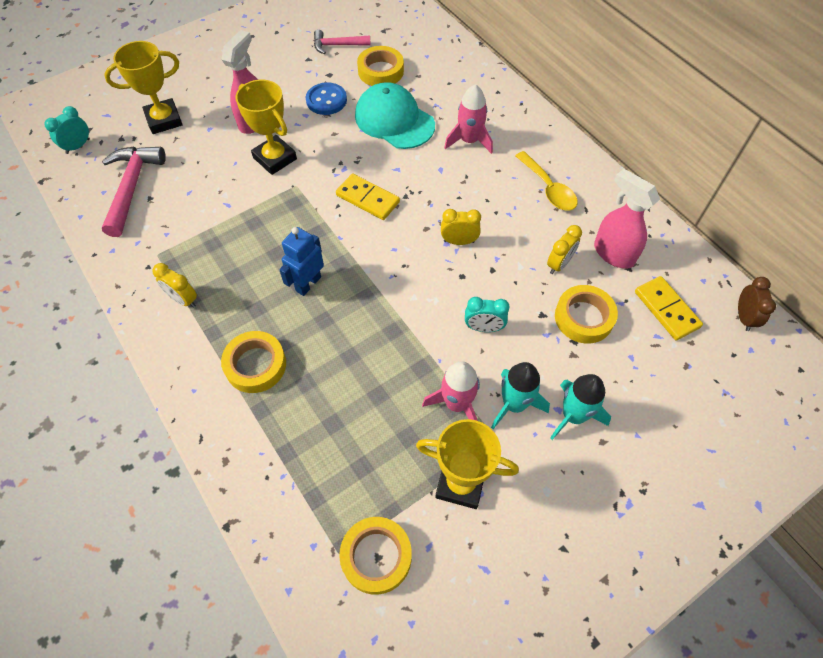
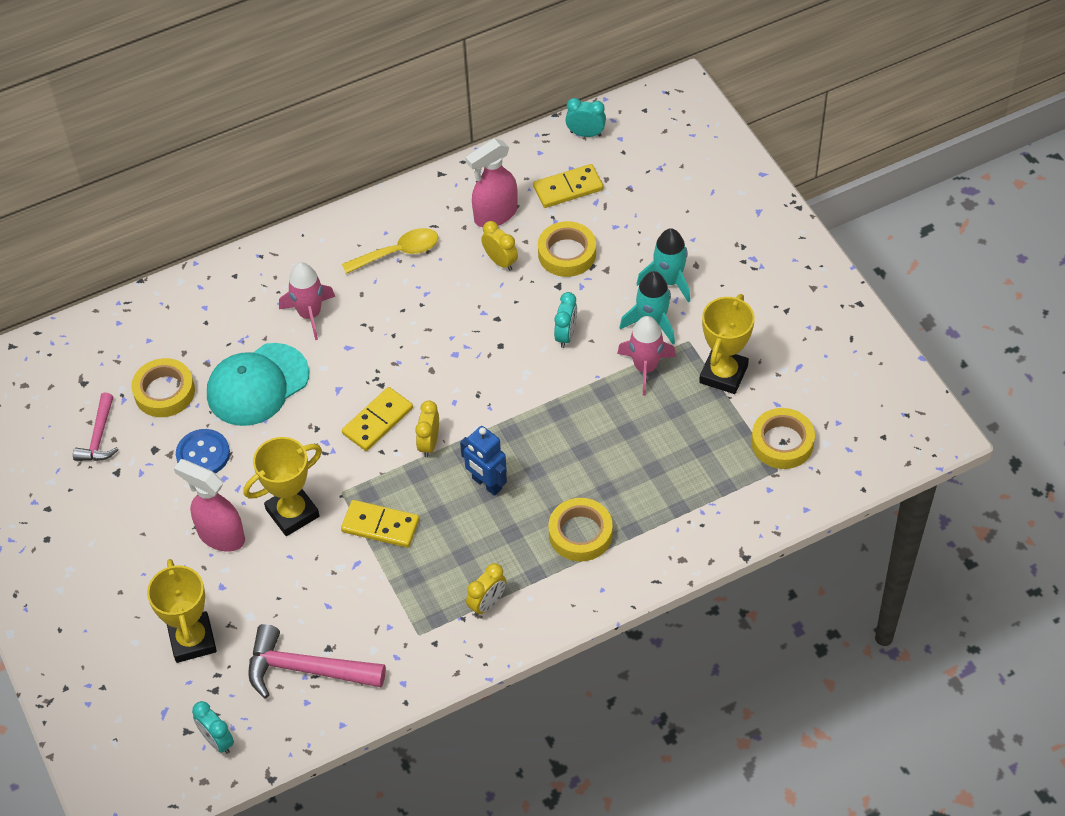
camera: 80 degrees left, 5 degrees down
yellow clock [441,209,481,245] -> yellow clock moved to [415,400,439,458]
brown clock [738,277,776,331] -> turquoise clock [566,98,606,137]
none -> yellow domino [341,500,419,548]

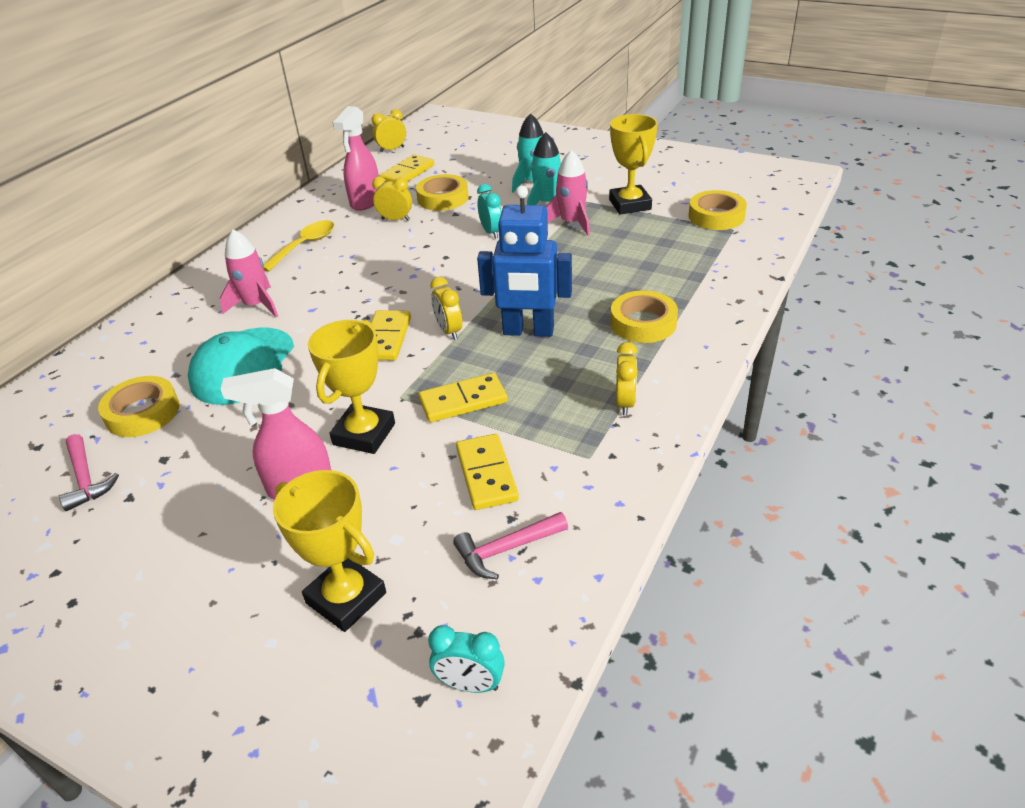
camera: 35 degrees left, 15 degrees down
blue button [176,429,230,473] -> none
pink hammer [248,624,386,699] -> pink hammer [453,512,568,579], size x0.62
blue robot [460,426,507,496] -> blue robot [477,186,572,337], size x1.51
turquoise clock [566,98,606,137] -> yellow clock [372,109,406,152]
none -> yellow domino [456,434,519,510]

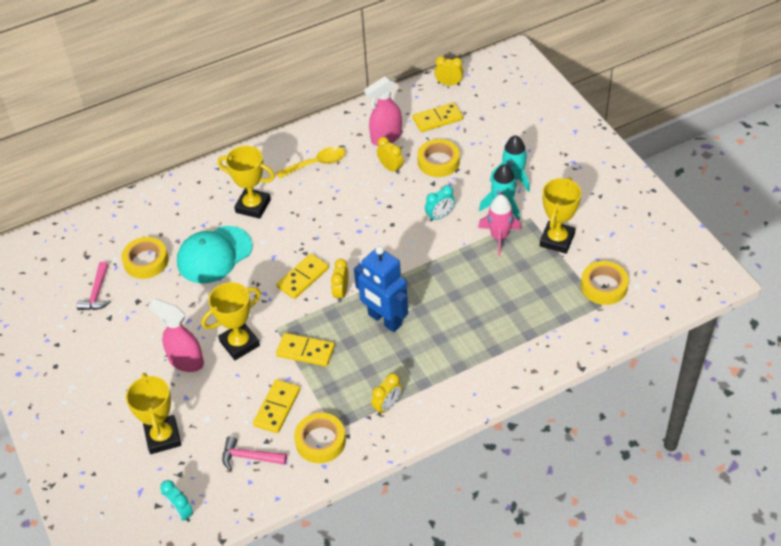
camera: 35 degrees right, 10 degrees up
pink rocket [220,229,278,317] -> yellow trophy [218,146,275,219]
turquoise clock [477,184,502,239] -> turquoise clock turned 45 degrees clockwise [425,185,455,222]
yellow tape [611,291,678,343] -> yellow tape moved to [294,413,346,463]

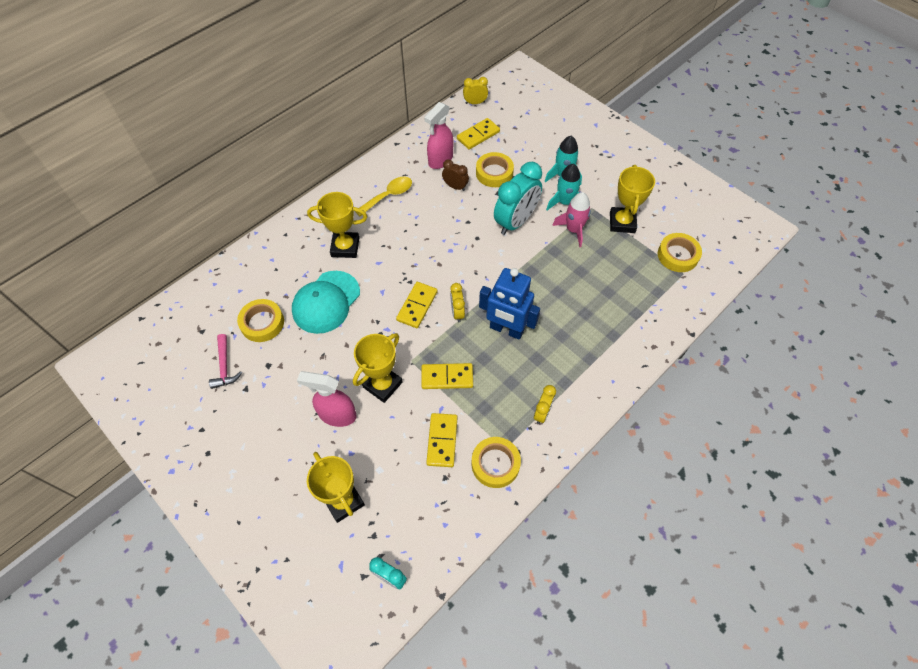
camera: 20 degrees left, 10 degrees up
pink hammer [222,436,287,471] -> none
yellow clock [377,137,403,174] -> brown clock [442,159,469,191]
turquoise clock [425,185,455,222] -> turquoise clock [494,162,542,235], size x2.00

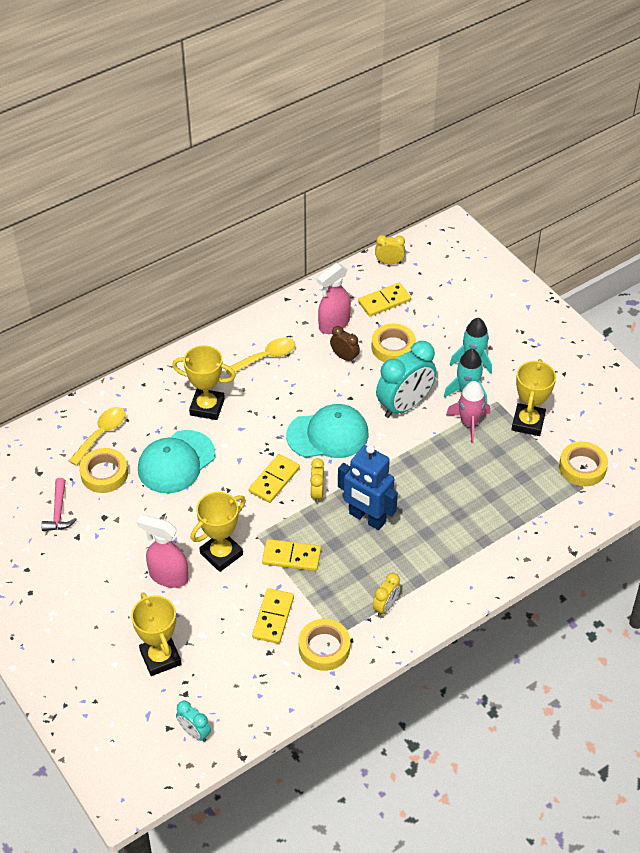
camera: 10 degrees right, 10 degrees down
none -> yellow spoon [69,407,125,466]
none -> turquoise cap [286,404,369,458]

